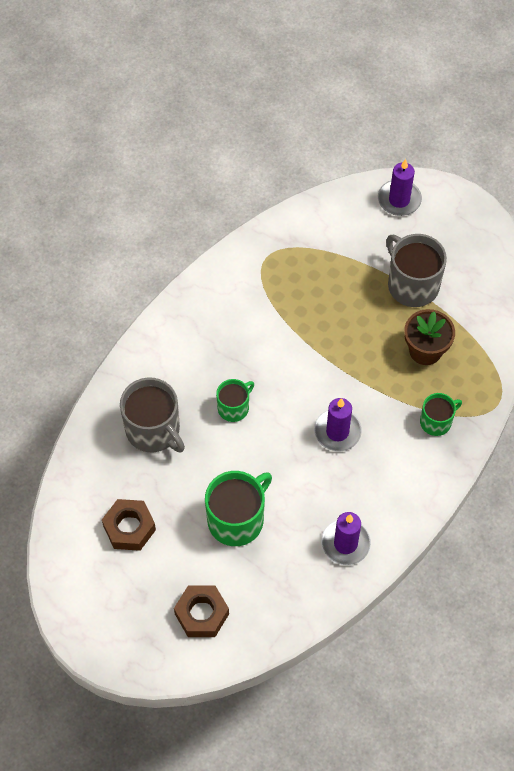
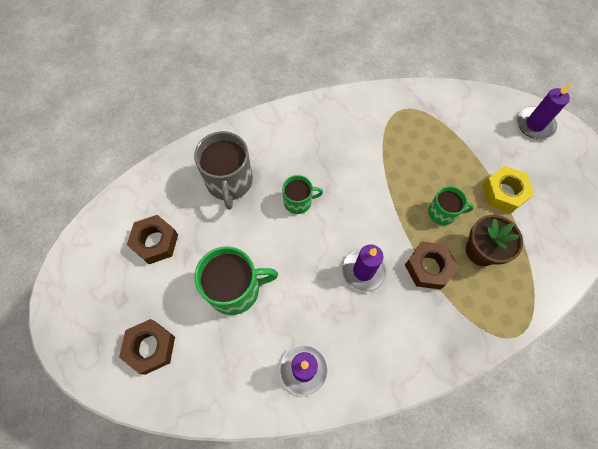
camera: 35 degrees right, 5 degrees up
grey mug [386,234,447,307] -> yellow nut [483,166,534,213]
green mug [420,393,462,436] -> green mug moved to [428,186,474,225]
none -> brown nut [405,241,458,289]

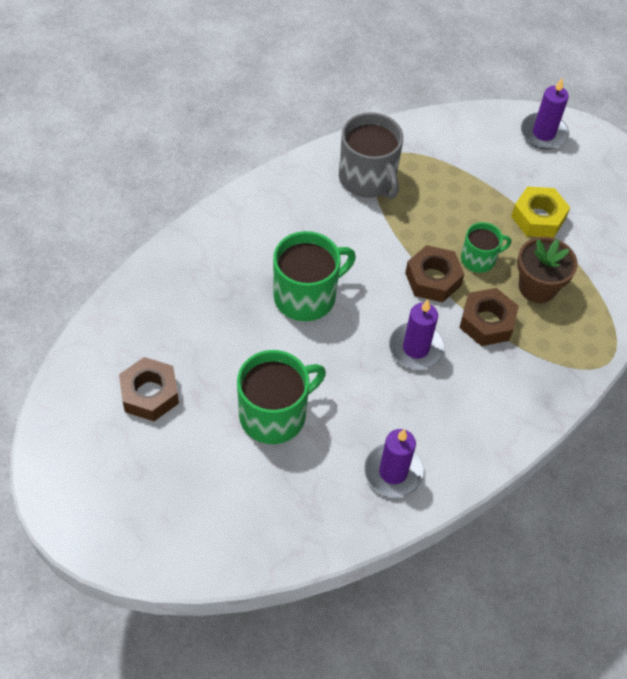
camera: 25 degrees left, 10 degrees down
brown nut [119,319,175,375] -> brown nut moved to [405,245,464,302]
grey mug [194,131,253,210] -> grey mug moved to [339,112,403,199]
green mug [282,175,323,214] -> green mug [273,231,356,321], size x1.72

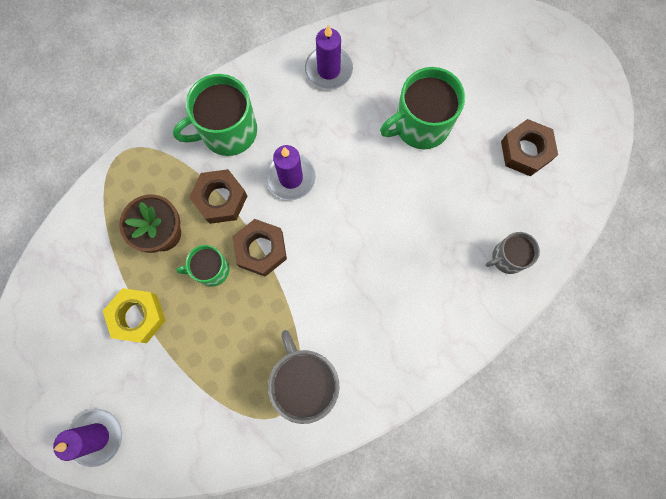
camera: 170 degrees left, 20 degrees up
green mug [273,231,356,321] -> green mug moved to [173,74,257,156]
none -> grey mug [486,232,540,274]

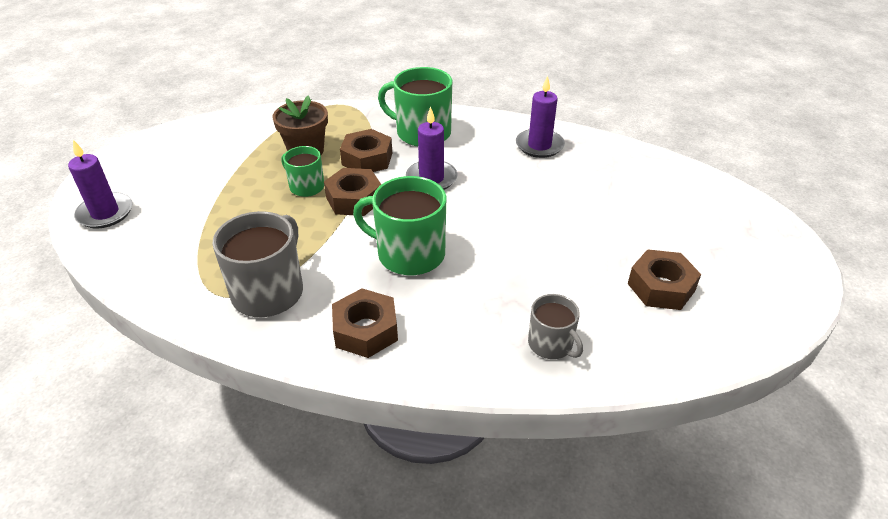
camera: 45 degrees right, 35 degrees down
yellow nut [103,288,166,343] -> none
green mug [380,67,465,149] -> green mug moved to [353,176,446,275]
grey mug [486,232,540,274] -> grey mug turned 150 degrees counterclockwise [528,294,583,359]
none -> brown nut [332,288,398,358]

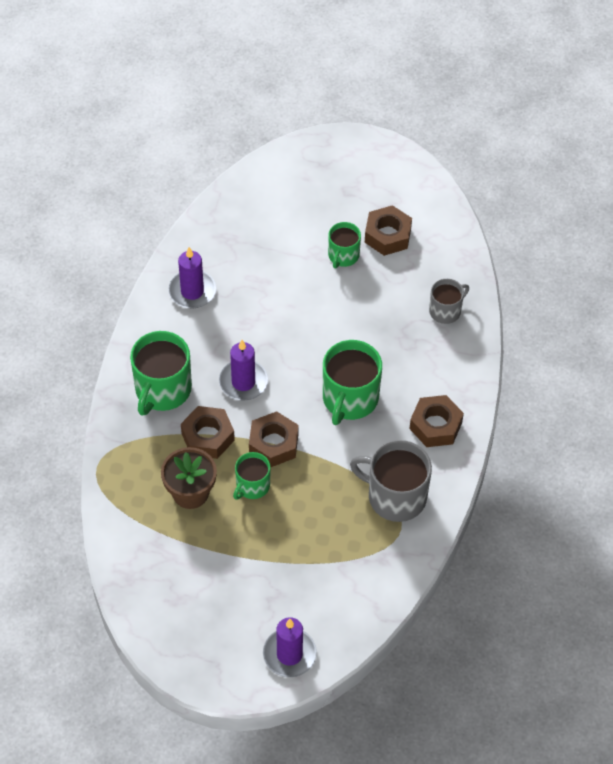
camera: 90 degrees left, 15 degrees up
none -> green mug [328,222,361,268]

